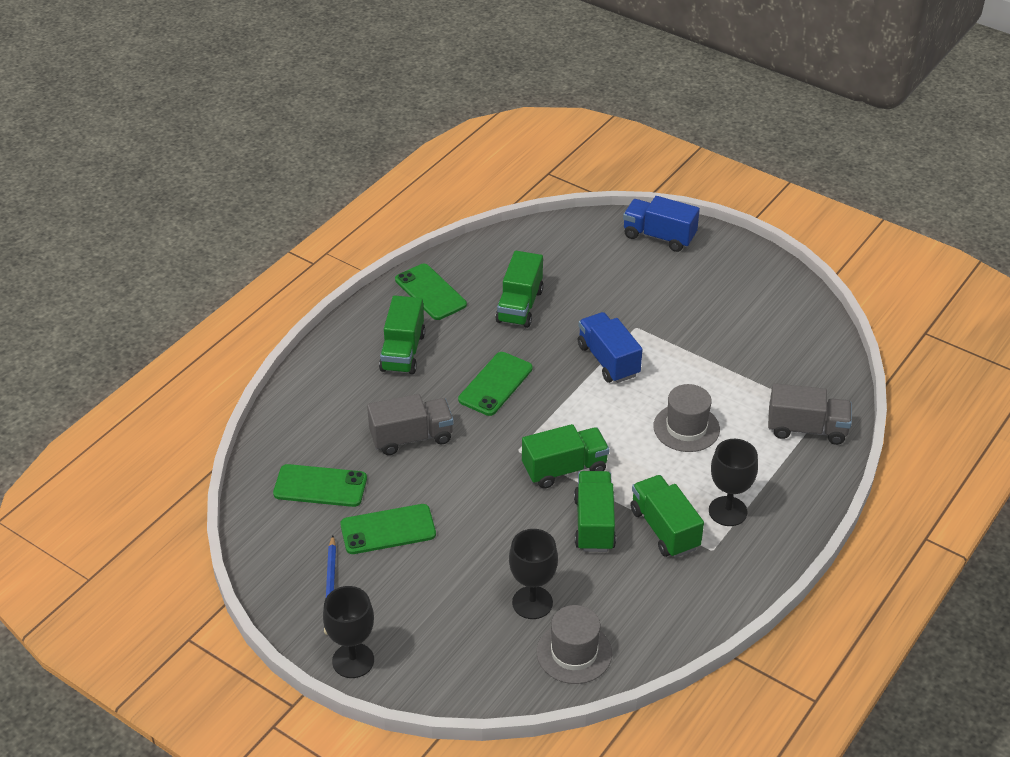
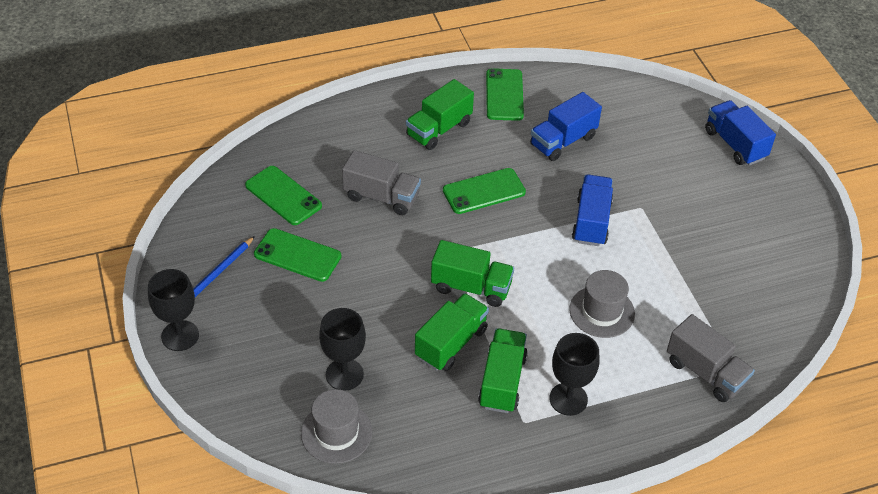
camera: 35 degrees right, 5 degrees up
green truck [495,251,543,328] -> blue truck [530,92,602,161]

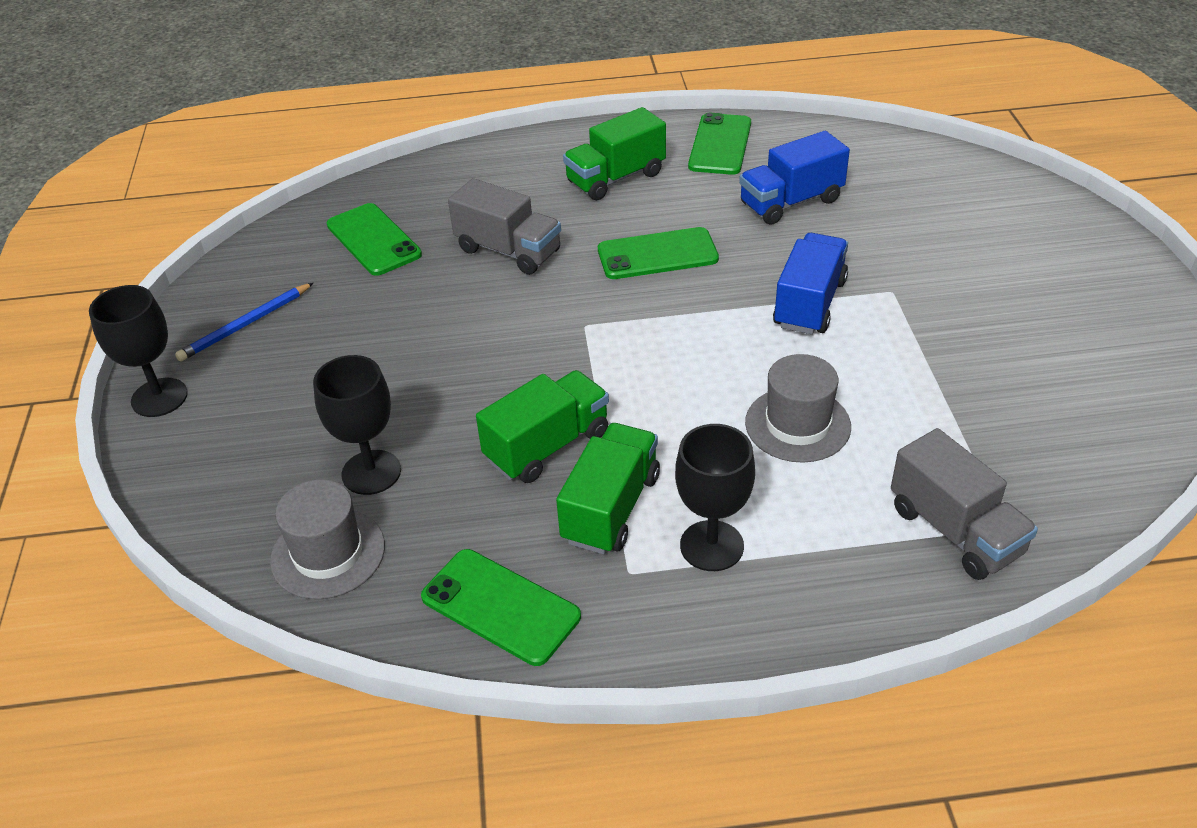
camera: 15 degrees right, 5 degrees down
green phone [254,228,342,282] -> green phone moved to [421,549,581,666]
green truck [431,240,514,307] -> none
blue truck [705,100,776,166] -> none

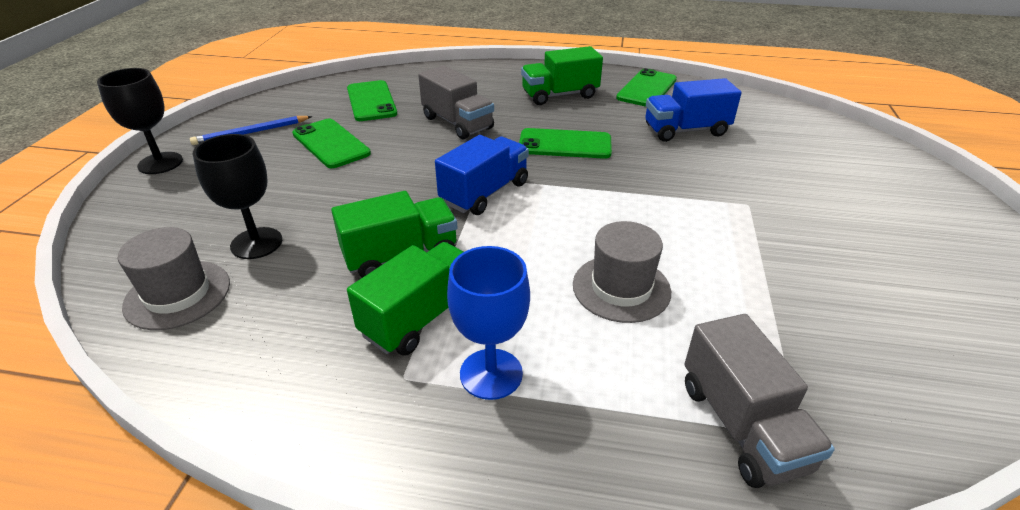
camera: 15 degrees right, 5 degrees down
green phone [421,549,581,666] -> green phone moved to [292,119,371,168]
black goblet [675,424,755,571] -> blue goblet [447,246,530,400]
blue truck [773,233,848,334] -> blue truck moved to [435,135,529,215]

